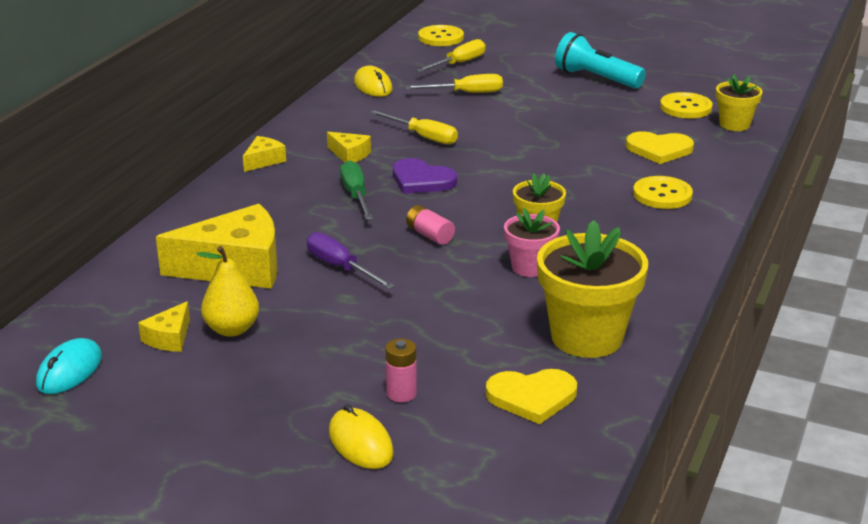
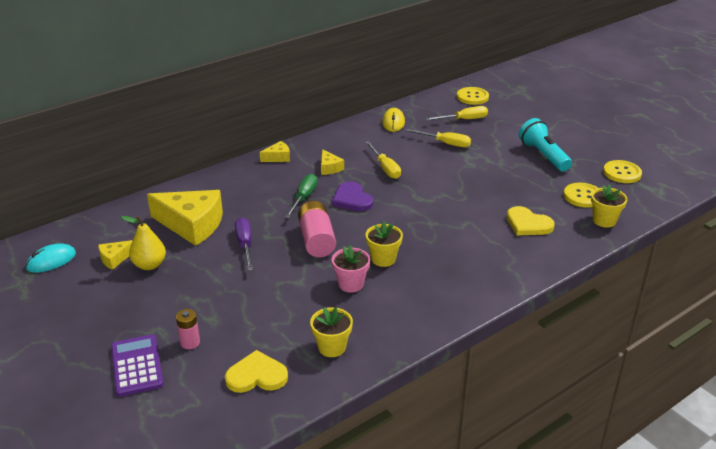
camera: 30 degrees right, 5 degrees up
yellow mouse [329,404,394,469] -> purple calculator [111,335,164,397]
pink battery [406,205,455,245] -> pink battery [298,201,336,257], size x1.79
yellow heart [486,369,577,424] -> yellow heart turned 150 degrees clockwise [225,350,288,393]
yellow flower pot [537,220,648,358] -> yellow flower pot [310,307,353,357], size x0.56
yellow button [633,176,693,209] -> yellow button moved to [603,160,642,183]

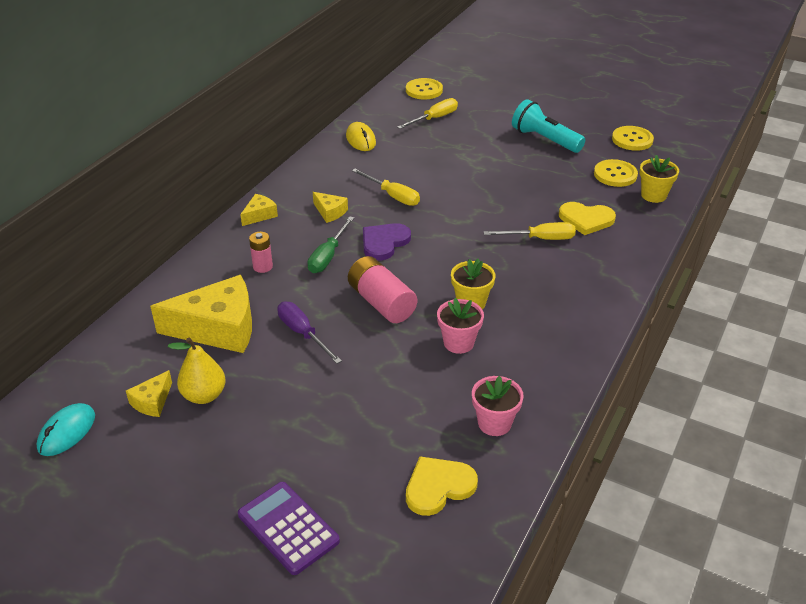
camera: 25 degrees left, 5 degrees up
pink battery [176,309,200,349] -> pink battery moved to [249,232,273,273]
green screwdriver [285,174,317,218] -> green screwdriver turned 150 degrees counterclockwise [307,216,354,273]
yellow flower pot [310,307,353,357] -> pink flower pot [472,376,524,436]
purple heart [332,181,373,211] -> purple heart turned 90 degrees clockwise [363,223,411,261]
yellow screwdriver [405,129,471,147] -> yellow screwdriver moved to [484,222,576,240]

